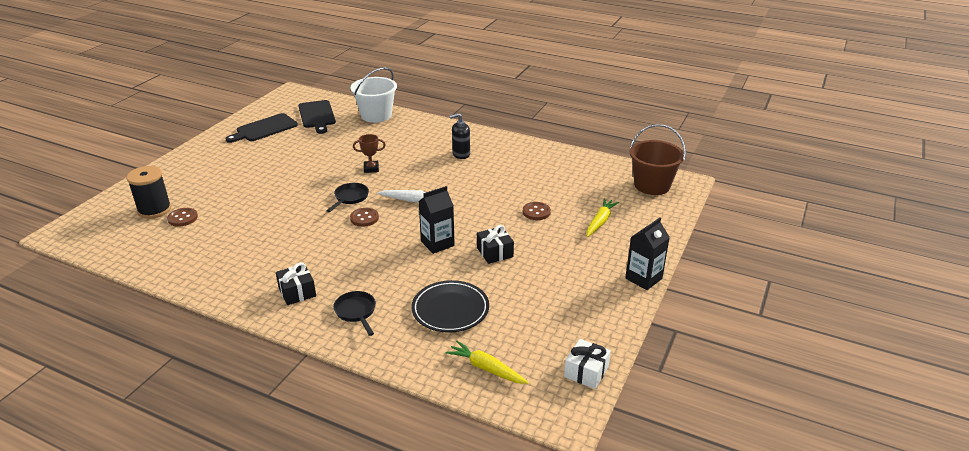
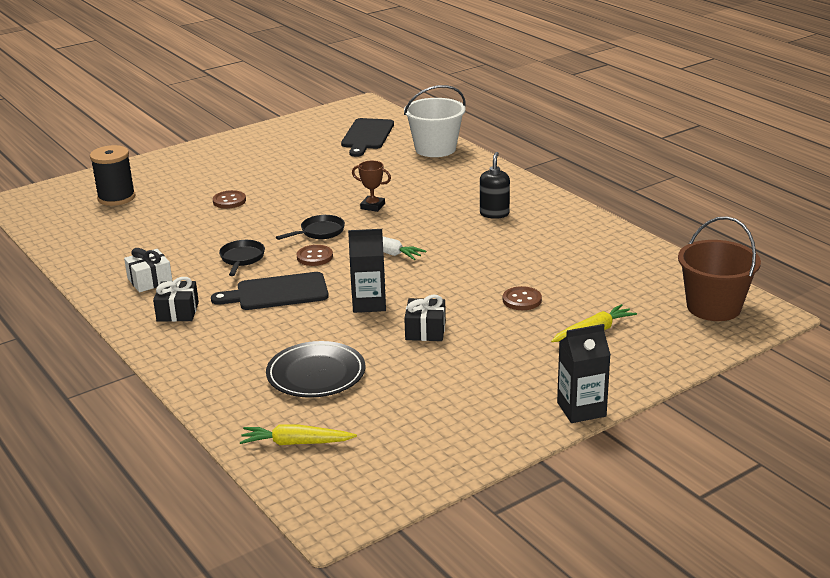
camera: 30 degrees right, 5 degrees down
brown button [167,208,198,227] -> brown button moved to [213,190,246,209]
black cutting board [225,113,298,143] -> black cutting board moved to [211,272,329,310]
black pan [333,291,376,336] -> black pan moved to [219,240,265,276]
yellow carrot [446,341,529,384] -> yellow carrot turned 60 degrees counterclockwise [240,425,357,445]
black soap dispenser [450,113,470,159] -> black soap dispenser turned 90 degrees clockwise [480,152,510,219]
white gift [564,339,611,389] -> white gift moved to [124,248,172,292]

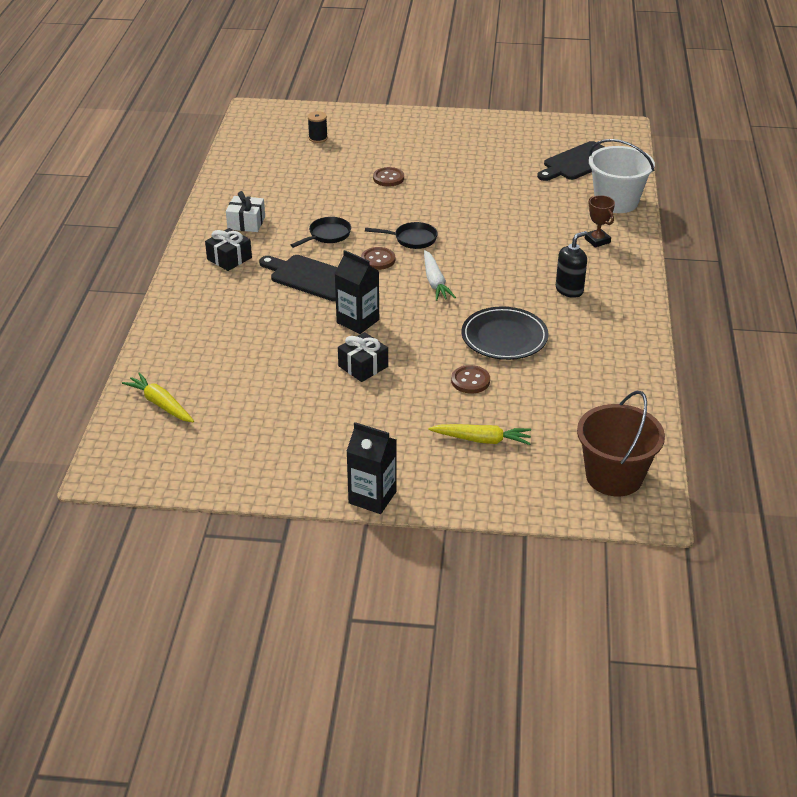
camera: 40 degrees right, 10 degrees up
black spool [90,145,136,206] -> black spool [308,111,328,143], size x0.56
black plate [266,341,365,398] -> black plate moved to [462,307,549,360]
brown trophy [352,161,391,212] -> brown trophy moved to [585,195,615,247]

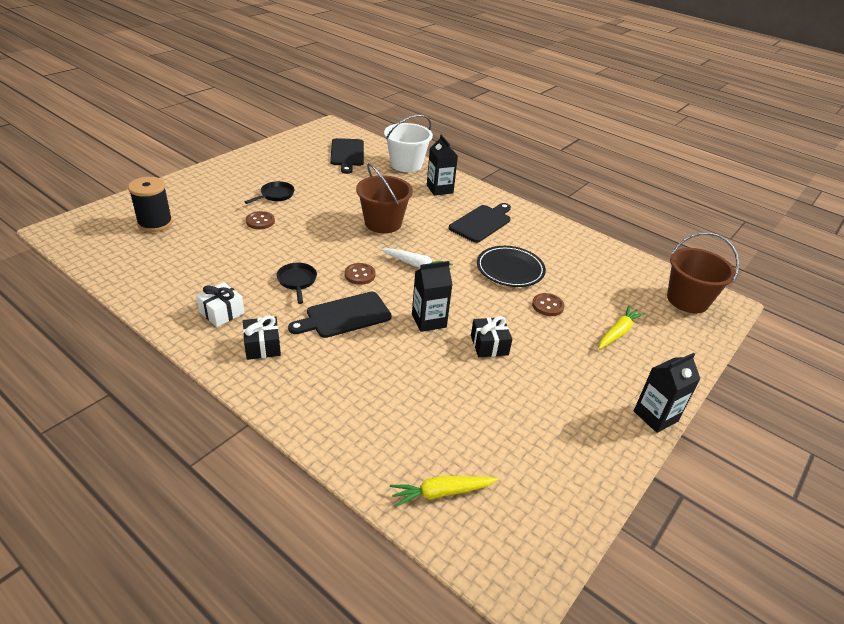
camera: 60 degrees left, 0 degrees up
black spool [308,111,328,143] -> black spool [128,177,173,232], size x1.79
black pan [365,222,438,249] -> black pan moved to [245,181,294,204]
black soap dispenser [556,231,588,298] -> black cutting board [449,203,511,243]
brown trophy [585,195,615,247] -> black carton [427,135,458,196]
none -> brown bucket [356,163,413,233]

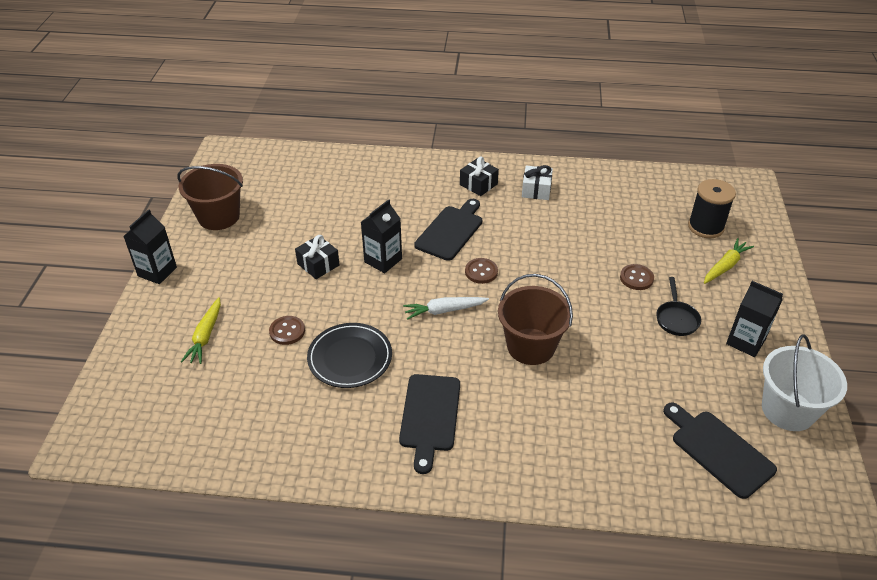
camera: 150 degrees right, 5 degrees up
black pan [277,263,317,304] -> none
white bucket [384,115,433,172] -> white bucket moved to [762,334,847,431]
yellow carrot [390,476,498,507] -> yellow carrot moved to [704,238,754,284]
black carton [427,135,458,196] -> black carton moved to [726,281,783,357]
brown bucket [667,233,739,313] -> brown bucket moved to [177,164,243,230]

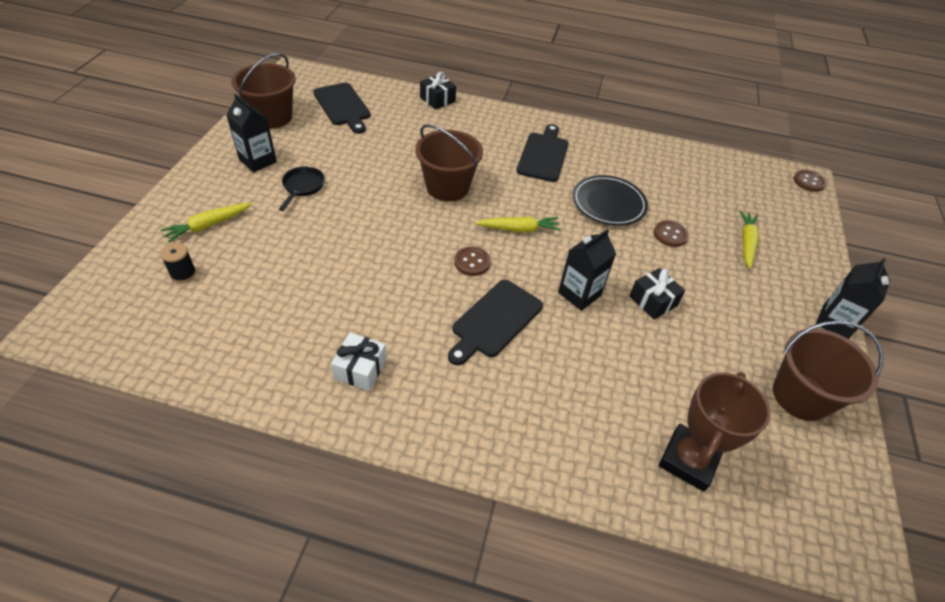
camera: 175 degrees left, 5 degrees up
white carrot [403,297,489,320] -> yellow carrot [475,216,561,232]
black gift [460,157,499,196] -> black gift moved to [420,72,456,110]
brown button [620,264,654,290] -> brown button moved to [793,170,826,192]
black spool [688,179,736,238] -> black spool [160,243,196,283], size x0.56
white bucket [762,334,847,431] -> brown bucket [231,53,296,129]
none -> brown trophy [659,372,771,492]

